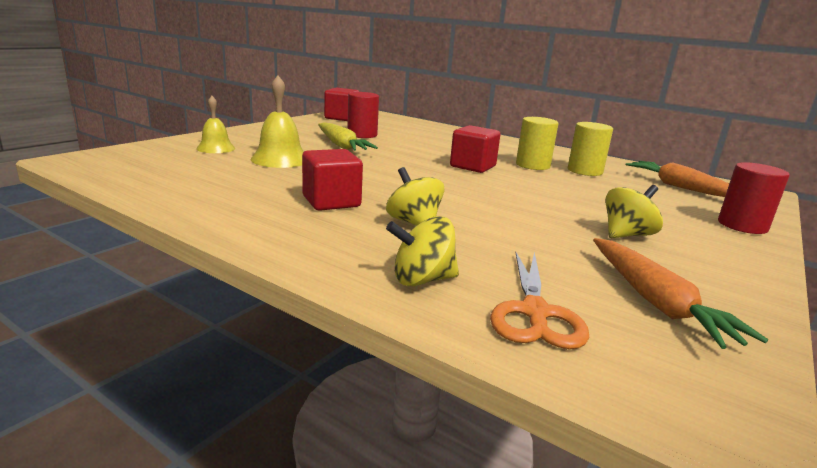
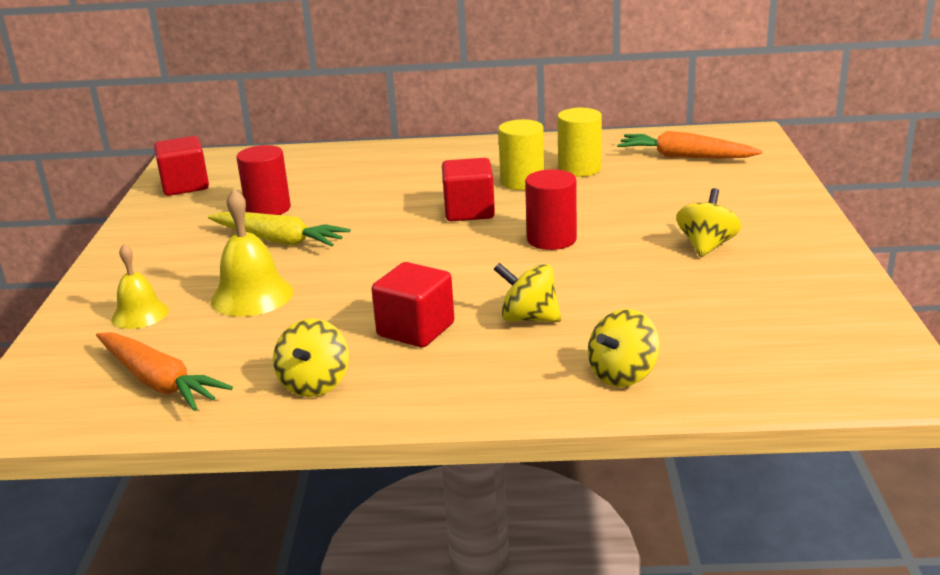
camera: 30 degrees left, 5 degrees up
orange scissors [490,252,589,349] -> none
orange carrot [593,238,768,349] -> orange carrot moved to [96,332,233,411]
red cylinder [718,162,790,234] -> red cylinder moved to [525,169,577,250]
none -> yellow spinning top [273,319,349,397]

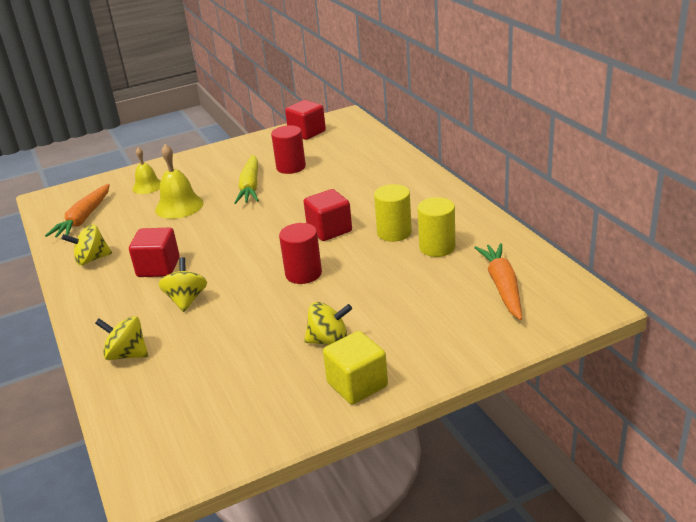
camera: 65 degrees right, 5 degrees up
none -> yellow cube [323,331,388,405]

